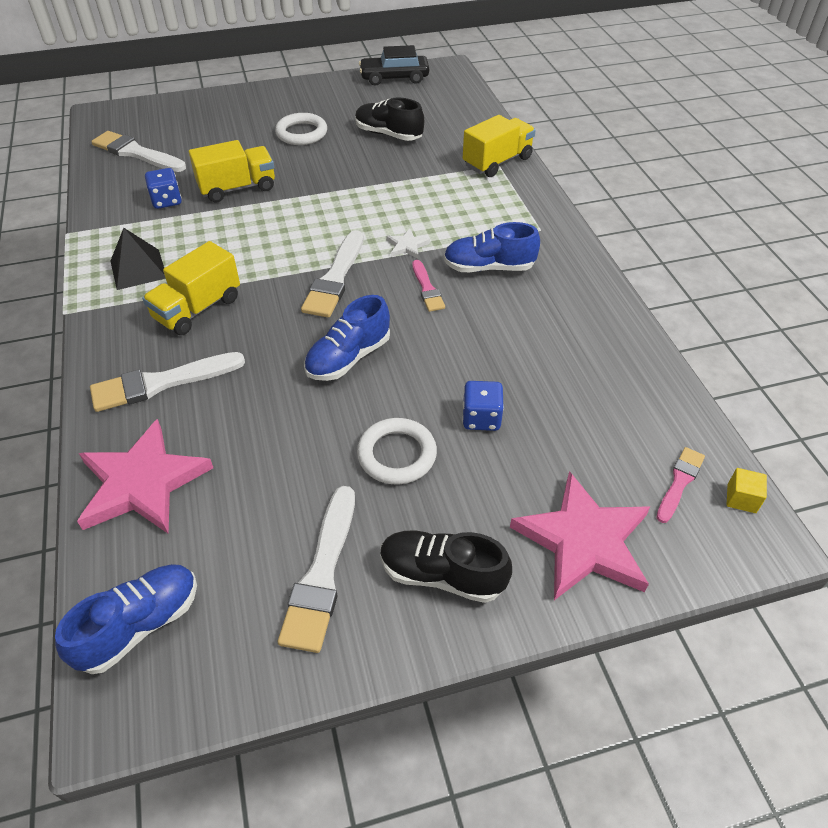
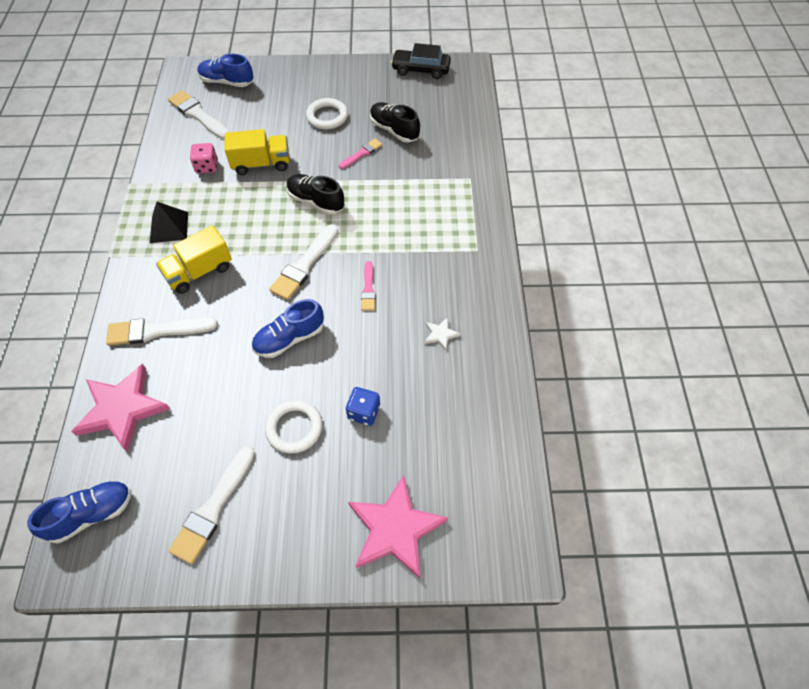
camera: 15 degrees right, 10 degrees up
blue dice [145,168,182,209] -> pink dice [190,143,218,173]
black shoe [380,530,512,603] -> black shoe moved to [287,174,344,215]
white star [386,229,430,259] -> white star moved to [424,317,461,351]
blue shoe [443,222,540,272] -> blue shoe moved to [197,54,253,87]
yellow truck [463,115,536,177] -> none
pink brush [656,447,705,523] -> pink brush moved to [339,138,382,169]
yellow cube [727,468,767,513] -> none

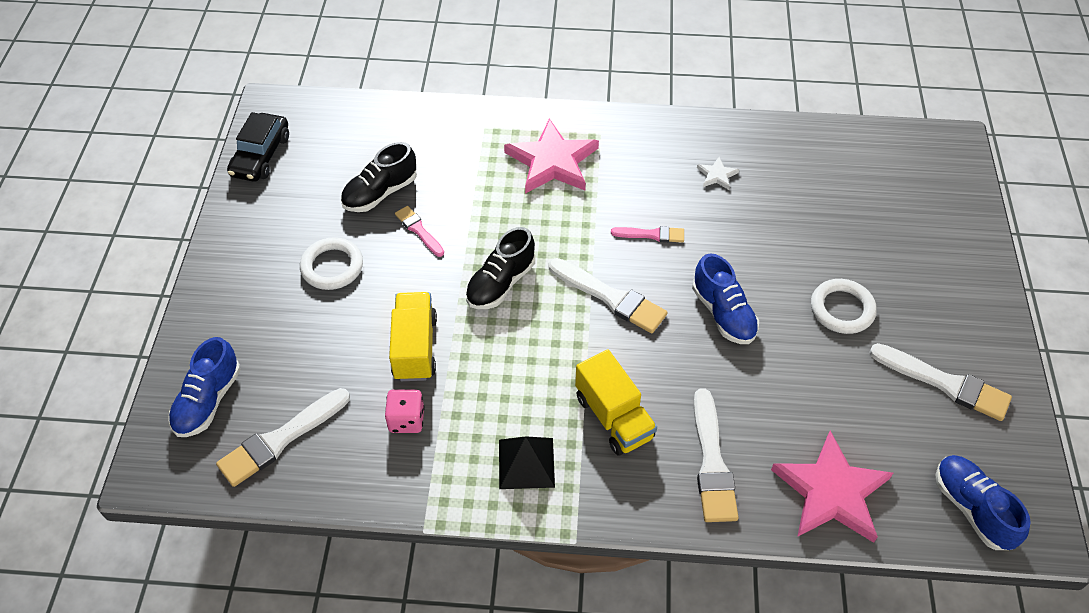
camera: 85 degrees left, 5 degrees down
blue dice [346,387,380,426] -> none
pink star [348,475,448,579] -> pink star moved to [504,118,599,194]

